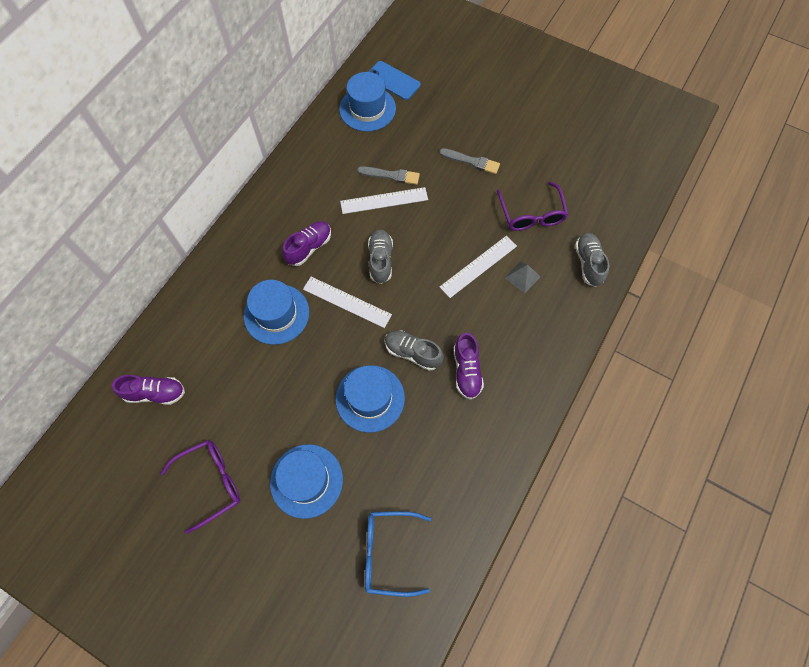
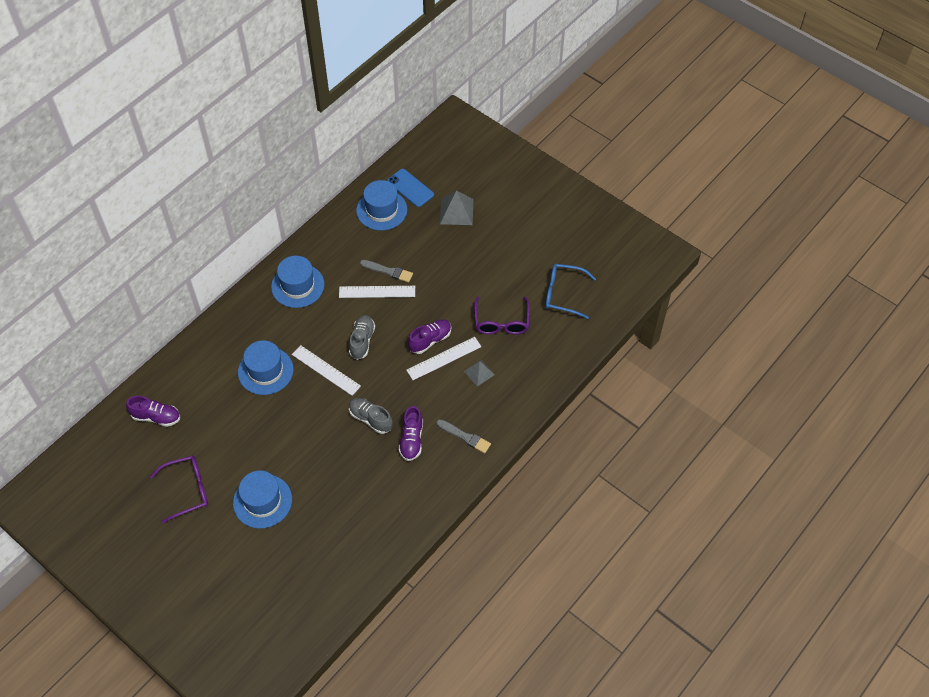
camera: 10 degrees right, 10 degrees down
purple shoe [282,221,331,266] -> purple shoe moved to [408,319,451,354]
blue hat [336,365,405,433] -> blue hat moved to [271,256,324,308]
blue glasses [365,511,431,597] -> blue glasses moved to [545,264,596,319]
grey brush [439,148,500,174] -> grey brush moved to [436,419,491,453]
grey shoe [575,232,609,287] -> none
none -> grey pyramid [440,191,474,225]

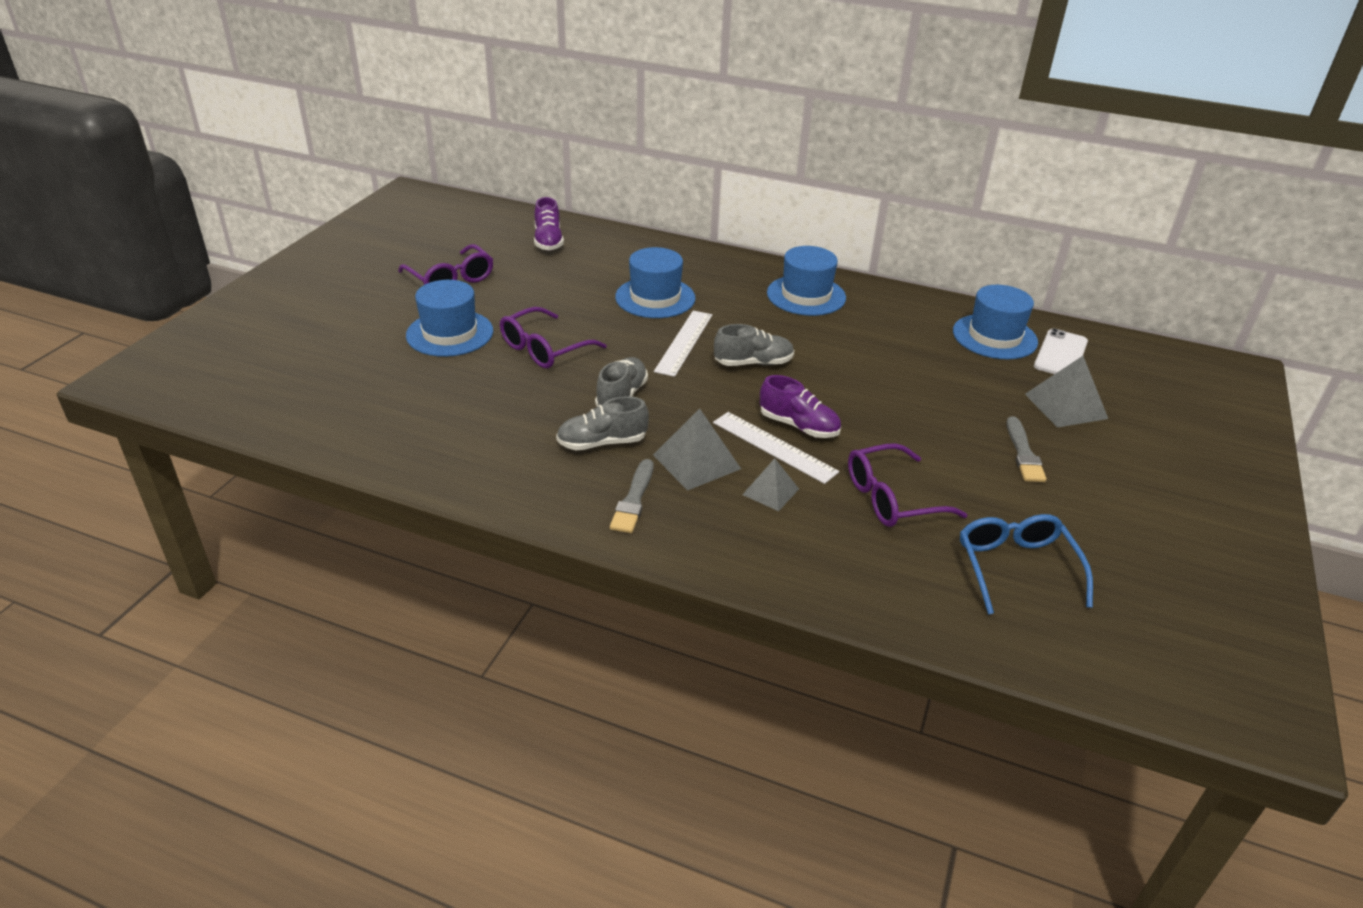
camera: 70 degrees right, 20 degrees down
white ruler [339,286,415,298] -> none
grey brush [360,260,413,282] -> grey brush moved to [1006,416,1047,482]
blue phone [387,169,434,207] -> white phone [1034,328,1088,374]
purple shoe [399,406,423,461] -> grey shoe [556,396,649,450]
none -> purple glasses [500,307,607,368]
none -> grey pyramid [653,408,741,491]

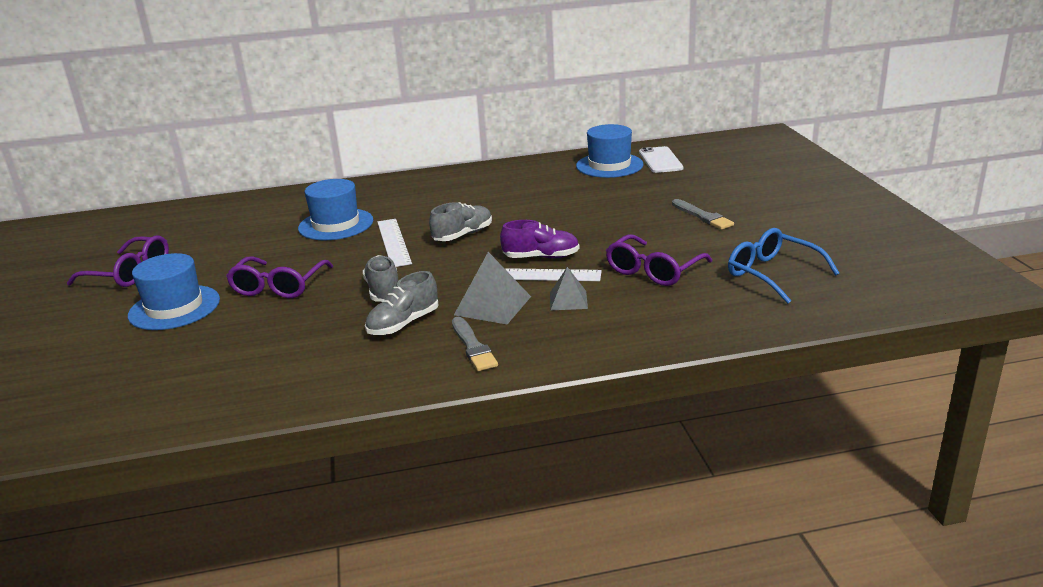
camera: 30 degrees left, 10 degrees down
purple shoe [534,197,564,251] -> none
blue hat [767,246,846,316] -> none
grey pyramid [1025,356,1108,428] -> none

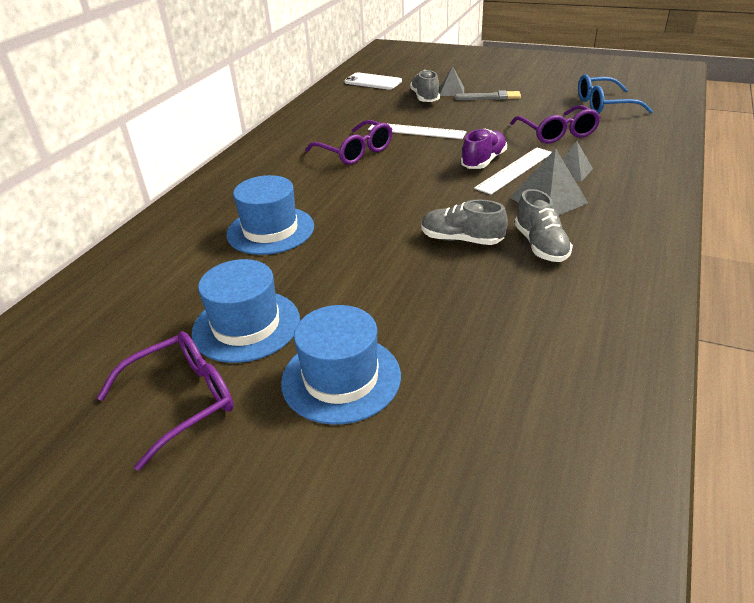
camera: 55 degrees left, 10 degrees up
purple glasses [226,256,333,298] -> purple glasses moved to [305,120,392,165]
white ruler [377,219,412,267] -> white ruler moved to [368,124,467,139]
grey shoe [429,202,492,241] -> grey shoe moved to [410,70,440,102]
grey brush [452,317,498,371] -> none
blue hat [576,124,644,178] -> blue hat moved to [192,259,300,363]
none -> grey pyramid [439,66,464,96]

